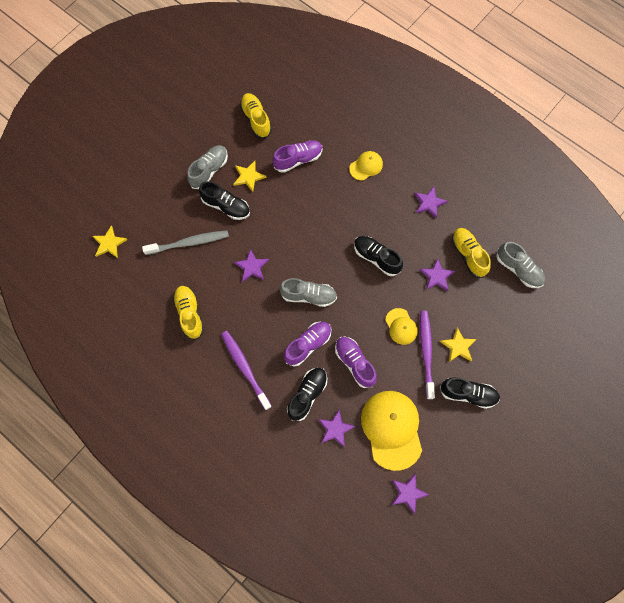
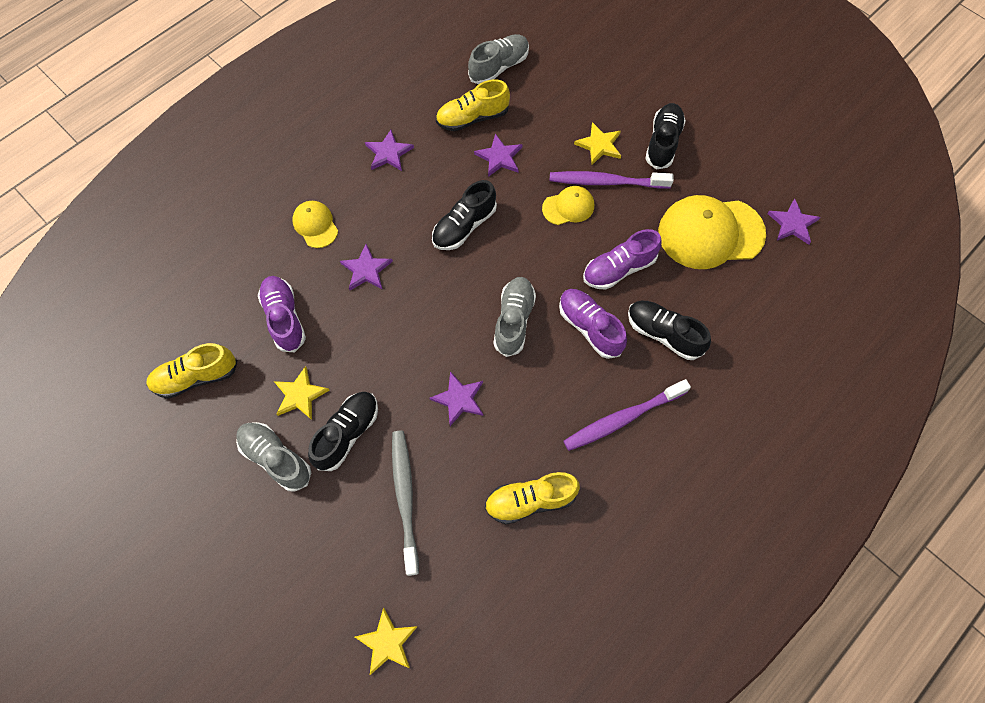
camera: 85 degrees left, 5 degrees down
purple star [318,410,355,448] -> purple star moved to [340,244,393,290]

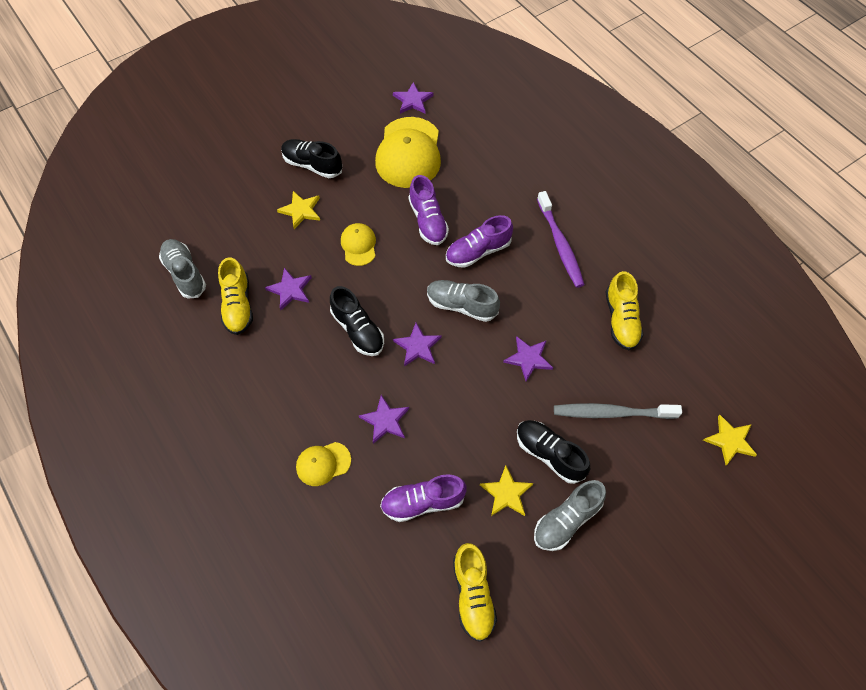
camera: 80 degrees left, 5 degrees down
purple star [365,130,414,171] -> purple star moved to [393,323,442,366]
purple toothbrush [550,171,674,189] -> none
black shoe [628,300,711,360] -> none

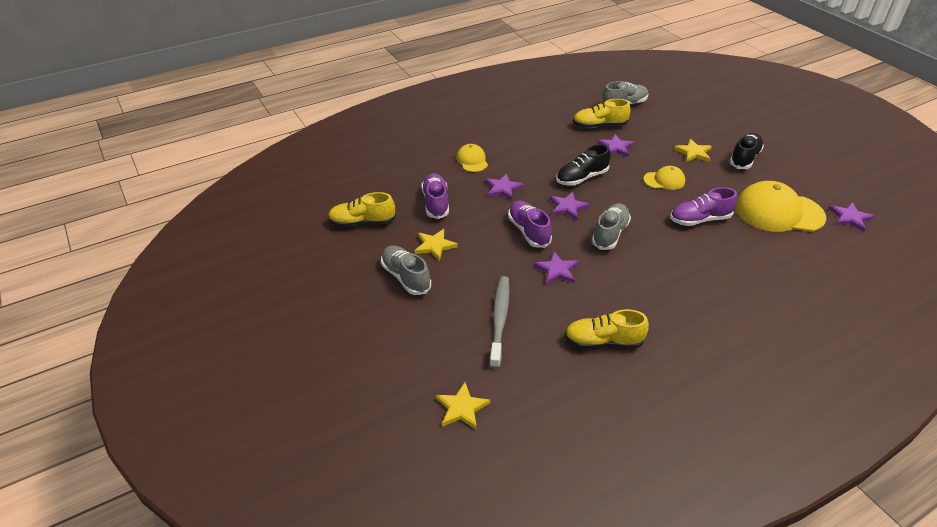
camera: 95 degrees right, 20 degrees down
purple shoe [446,215,513,268] -> purple shoe moved to [508,201,552,248]
black shoe [517,420,590,484] -> none
purple toothbrush [537,191,584,288] -> none

